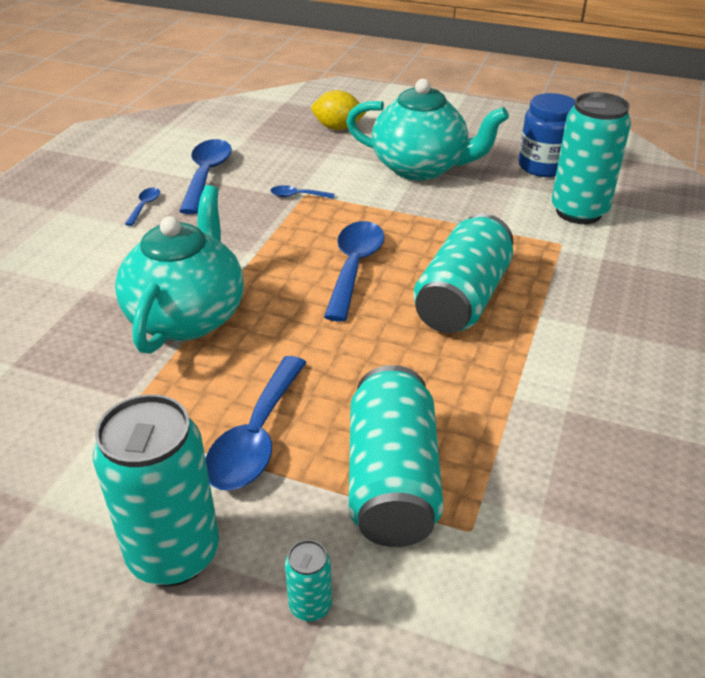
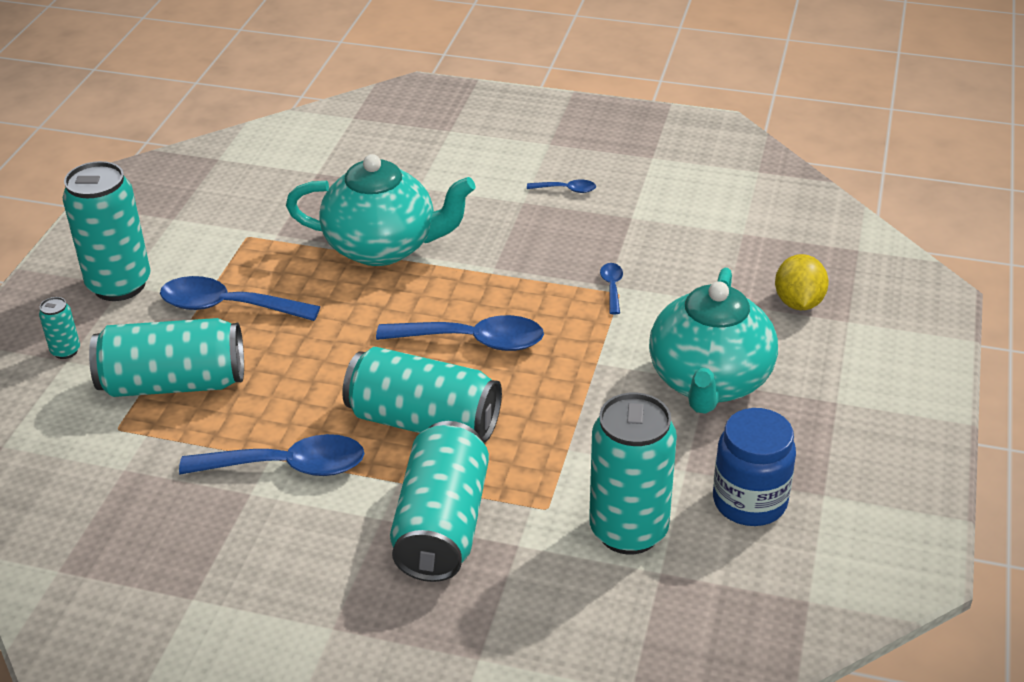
camera: 85 degrees right, 0 degrees up
blue spoon [179,139,232,214] -> blue spoon moved to [179,434,364,476]
none -> turquoise can [390,421,489,582]

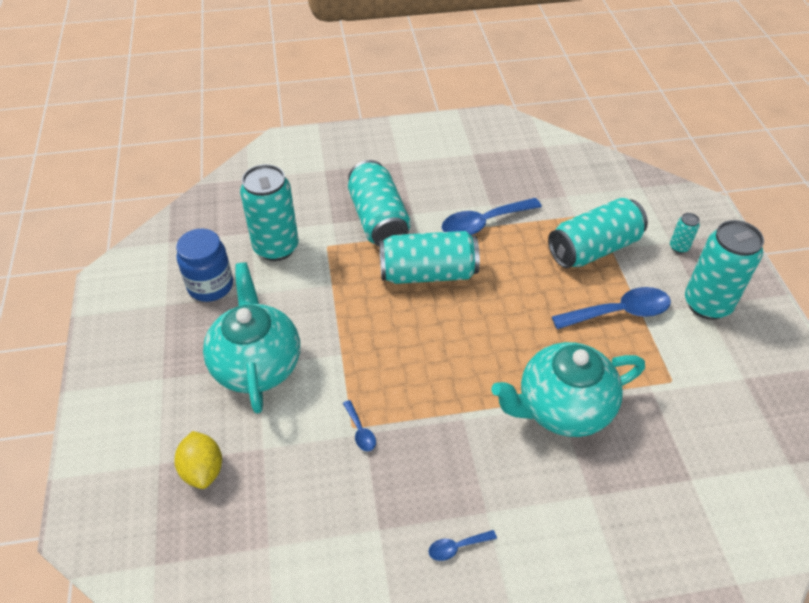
camera: 155 degrees right, 10 degrees up
blue spoon [376,315,544,351] -> none

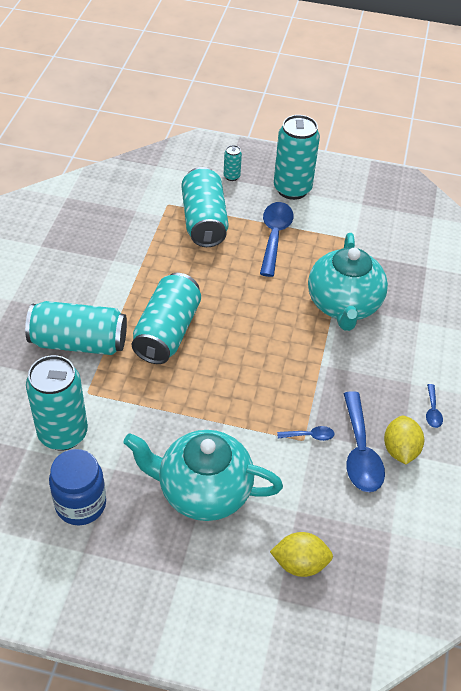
camera: 70 degrees left, 0 degrees up
blue spoon [442,198,542,235] -> blue spoon moved to [344,391,385,492]
none -> yellow lemon [384,416,424,464]

